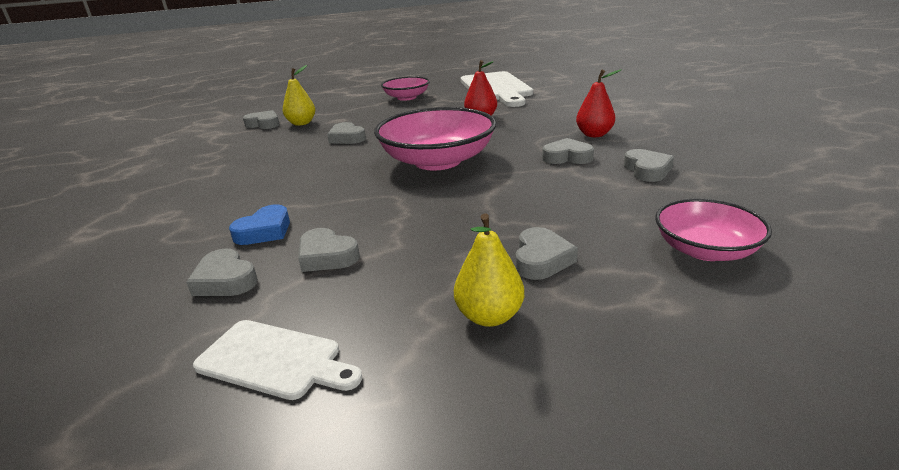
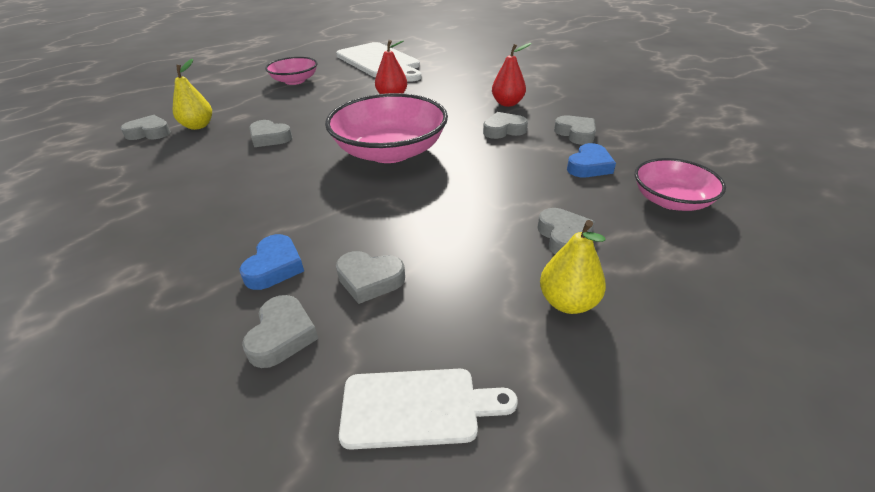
camera: 25 degrees left, 10 degrees up
grey heart [186,249,258,296] -> grey heart turned 105 degrees counterclockwise [242,295,318,368]
none -> blue heart [567,143,616,177]

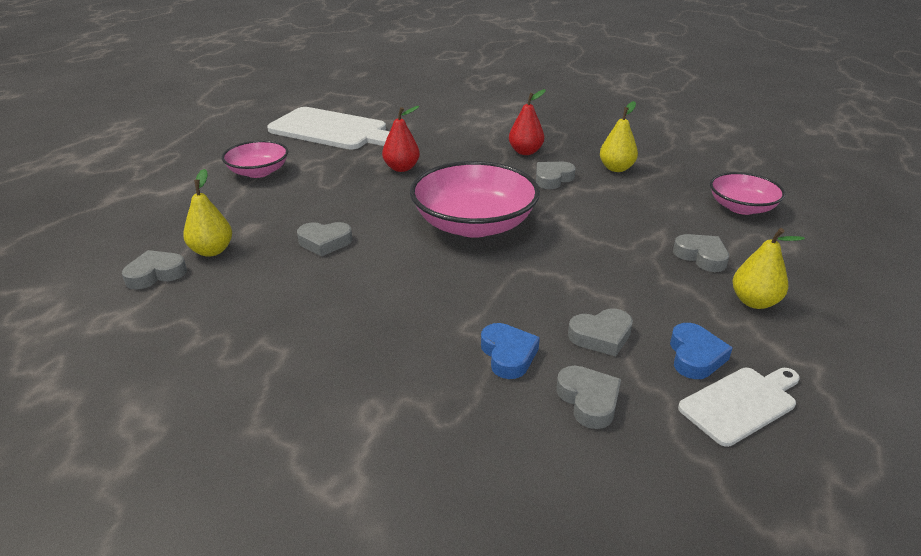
camera: 30 degrees left, 5 degrees down
grey heart [554,115,596,145] -> yellow pear [600,101,638,172]
blue heart [567,143,616,177] -> blue heart moved to [670,323,733,379]

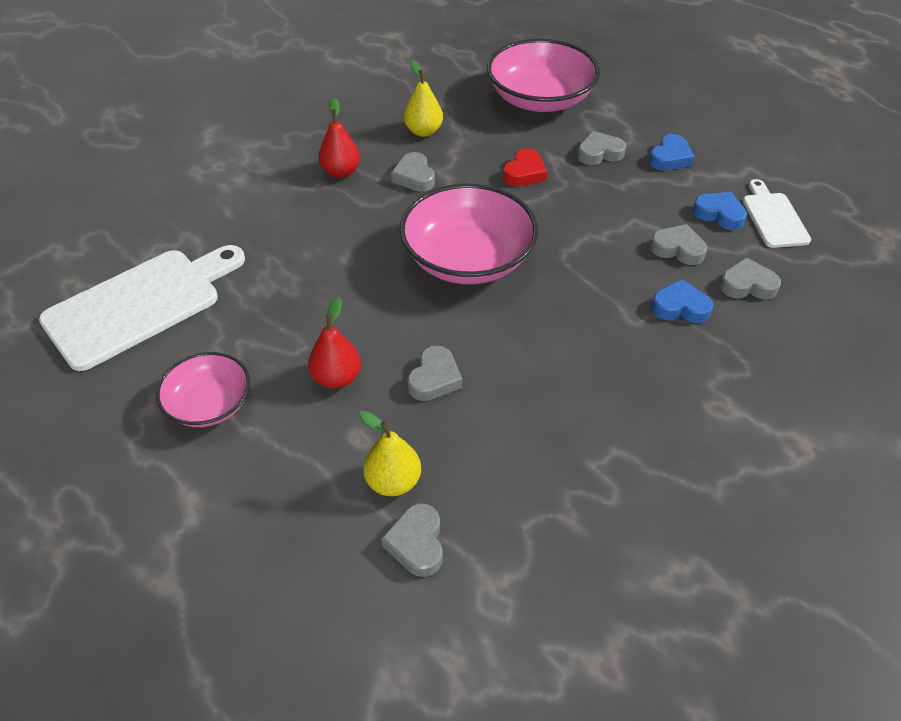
camera: 65 degrees left, 15 degrees up
red pear [382,106,420,172] -> red pear moved to [308,297,361,388]
grey heart [568,308,633,356] -> grey heart turned 75 degrees counterclockwise [650,224,707,265]
pink bowl [710,172,785,215] -> pink bowl [487,39,600,112], size x1.72
yellow pear [733,228,805,309] -> blue heart [649,134,694,170]
none -> red heart [503,148,547,186]

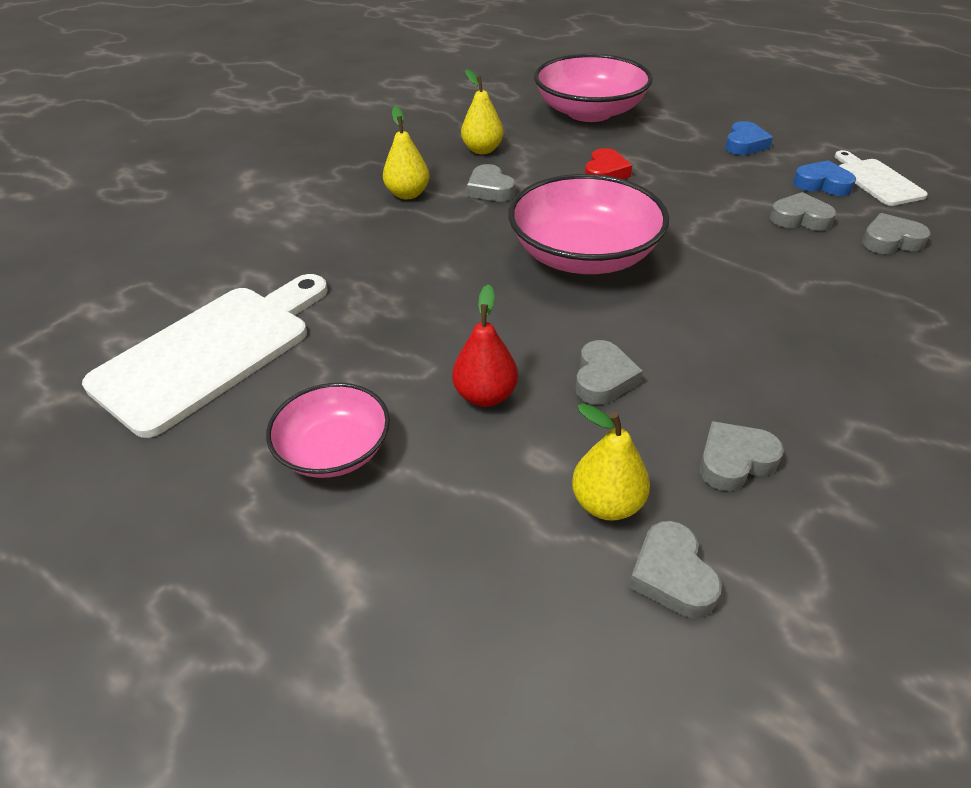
camera: 10 degrees left, 5 degrees down
red pear [318,98,360,178] -> yellow pear [383,106,429,199]
grey heart [577,131,626,165] -> grey heart moved to [699,421,784,491]
blue heart [651,279,713,323] -> none

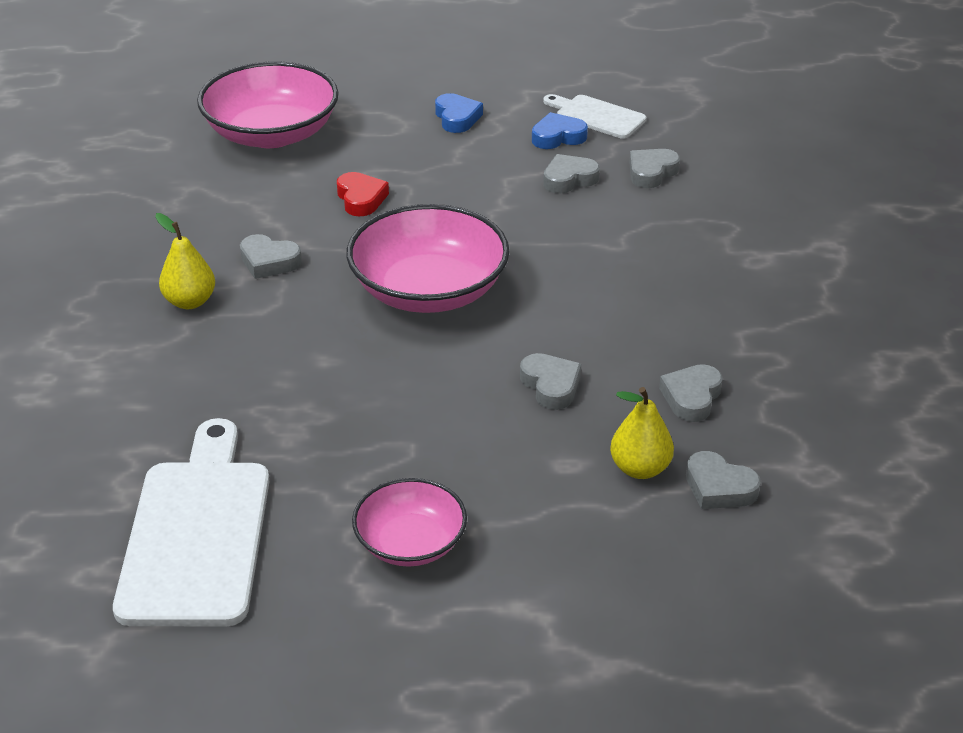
camera: 40 degrees left, 5 degrees down
red pear [452,284,518,407] -> none
yellow pear [461,69,504,154] -> none

